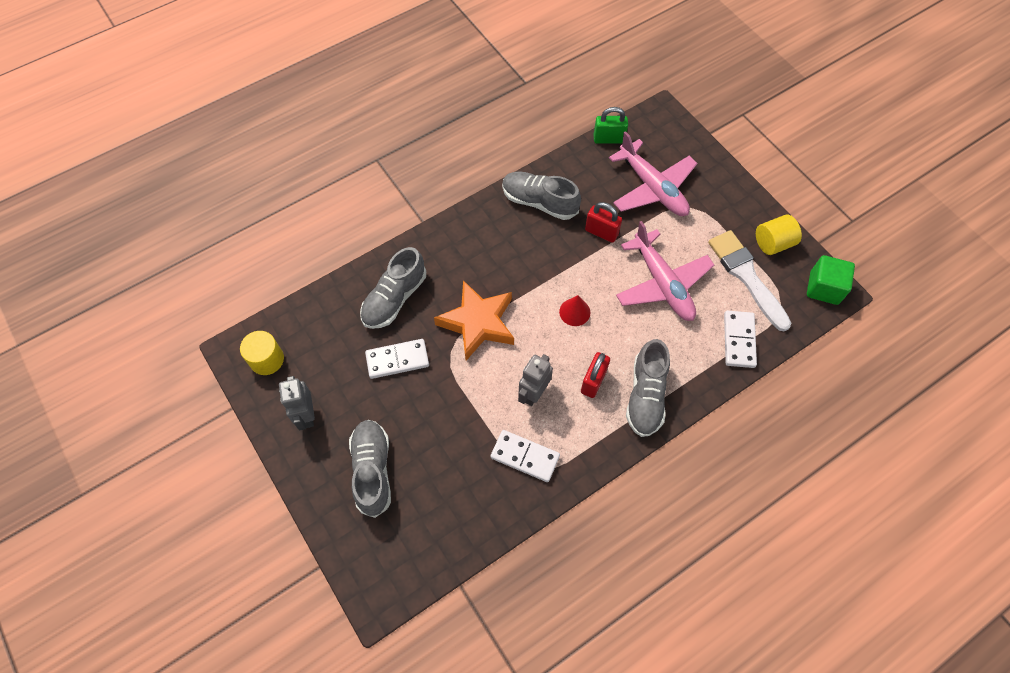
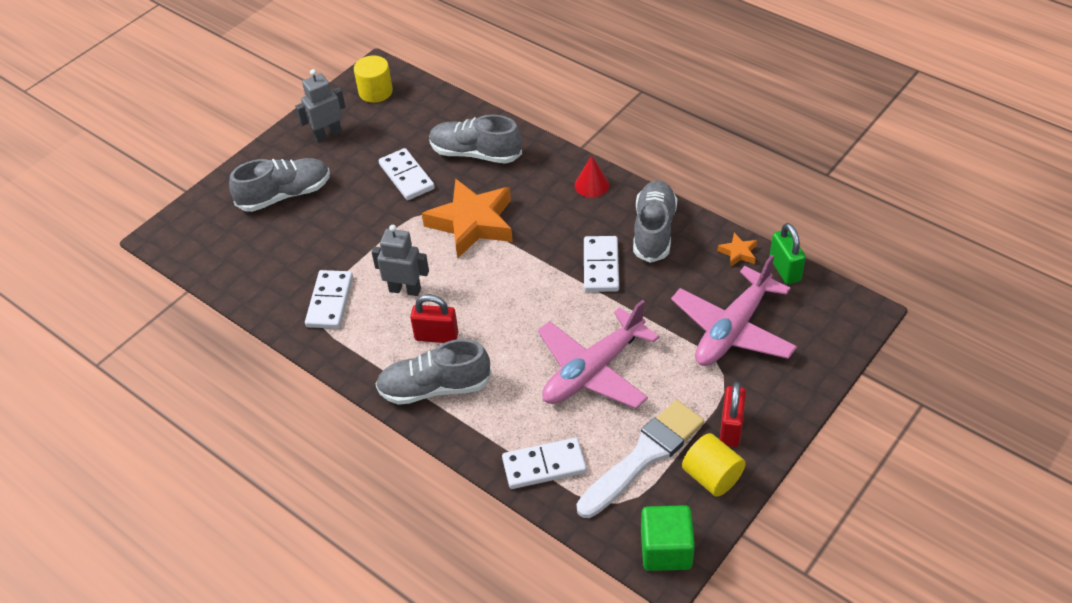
camera: 75 degrees right, 15 degrees down
red cone [559,295,590,326] -> red cone moved to [575,156,609,198]
red padlock [585,202,622,243] -> red padlock moved to [720,382,746,447]
none -> white domino [584,236,619,292]
none -> orange star [717,233,757,267]

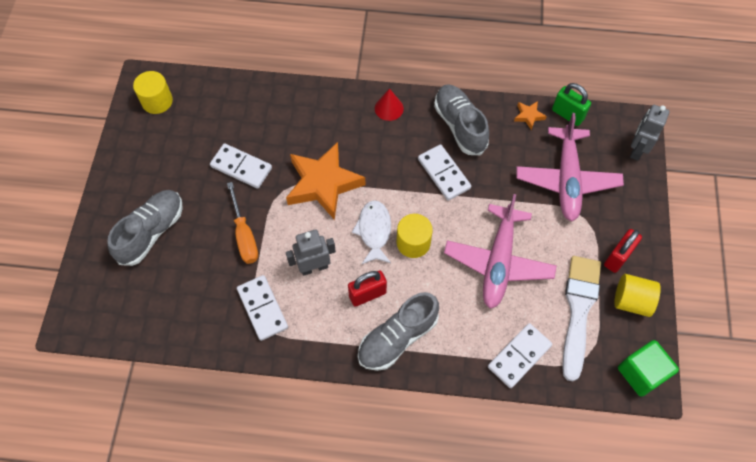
camera: 35 degrees left, 15 degrees up
grey robot [295,69,345,143] -> grey robot moved to [630,105,670,161]
grey shoe [429,115,522,164] -> none
red padlock [720,382,746,447] -> red padlock turned 60 degrees clockwise [604,229,642,273]
none -> orange screwdriver [227,182,258,264]
none -> white fish [352,200,391,264]
none -> yellow cylinder [396,214,433,258]

